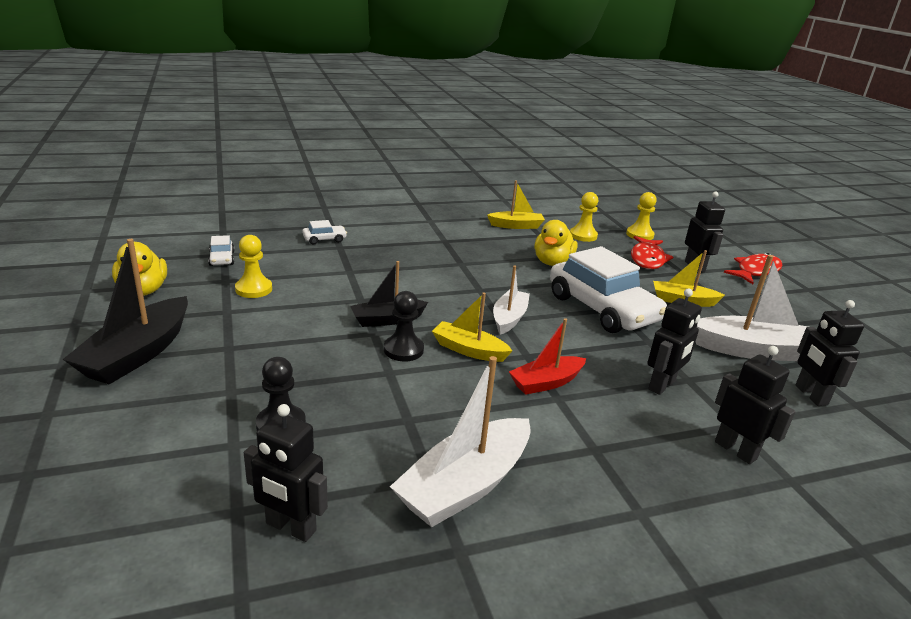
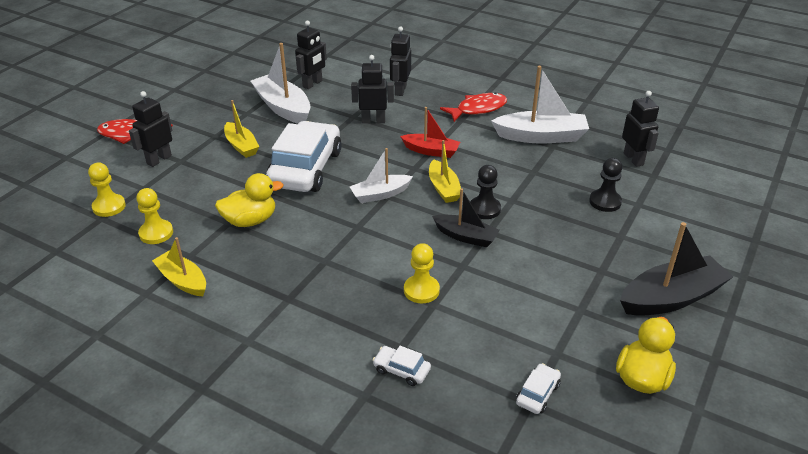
camera: 130 degrees left, 10 degrees up
yellow pawn [235,235,272,298] -> yellow pawn moved to [404,243,440,303]
red fish [631,236,673,269] -> red fish moved to [440,93,507,122]

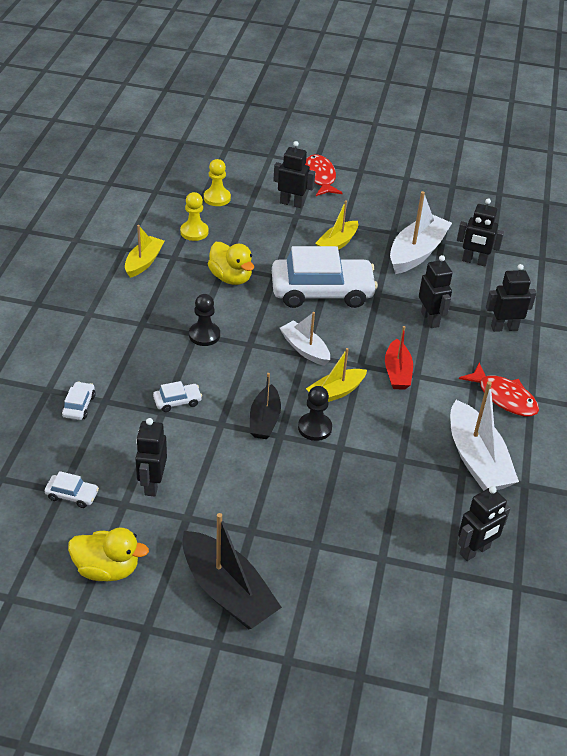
camera: 70 degrees right, 5 degrees up
yellow pawn [404,243,440,303] -> white car [153,381,202,412]
black pawn [589,158,622,212] -> black pawn moved to [189,294,220,346]
none -> black robot [135,418,167,497]

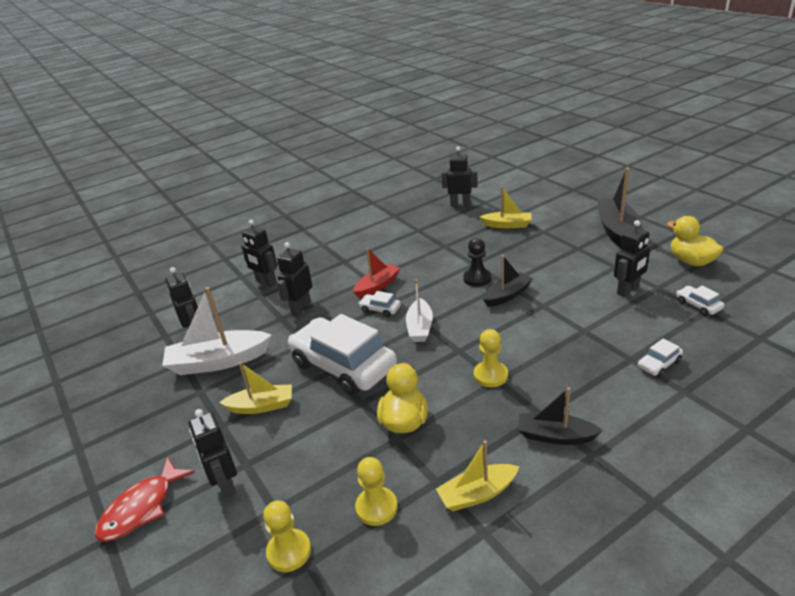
camera: 130 degrees left, 10 degrees down
white car [153,381,202,412] -> white car moved to [359,291,401,317]
black pawn [189,294,220,346] -> yellow pawn [474,329,508,387]
yellow boat [306,348,367,402] -> yellow boat moved to [479,186,532,228]
white boat [450,381,519,491] -> none
red fish [459,362,539,416] -> none
none -> black boat [518,387,603,445]

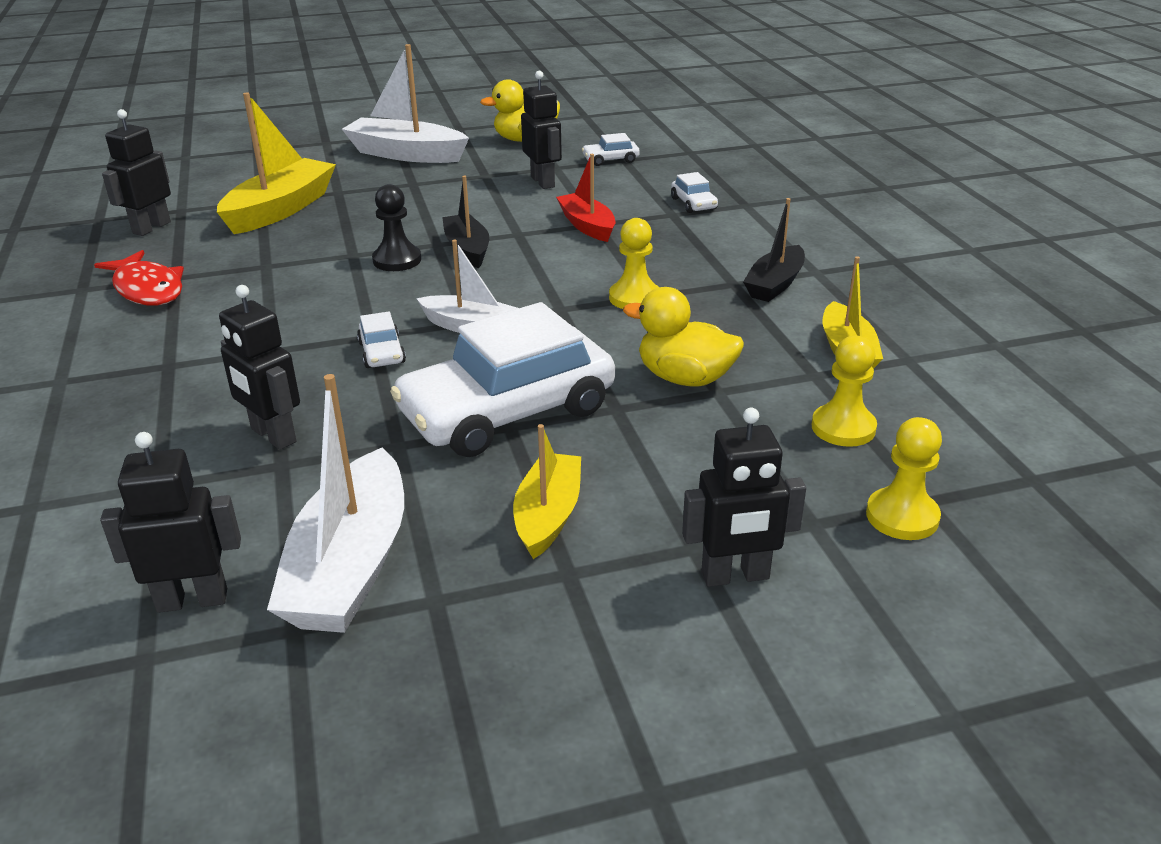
camera: 75 degrees left, 0 degrees up
red fish [95,457,195,542] -> red fish moved to [94,250,184,305]
black robot [241,220,277,287] -> none
red boat [353,248,400,298] -> red boat moved to [556,154,615,242]
white car [359,291,401,317] -> white car turned 60 degrees counterclockwise [357,312,406,368]
yellow boat [479,186,532,228] -> yellow boat [217,92,336,234], size x1.62
black boat [598,168,640,247] -> white boat [342,44,469,163]

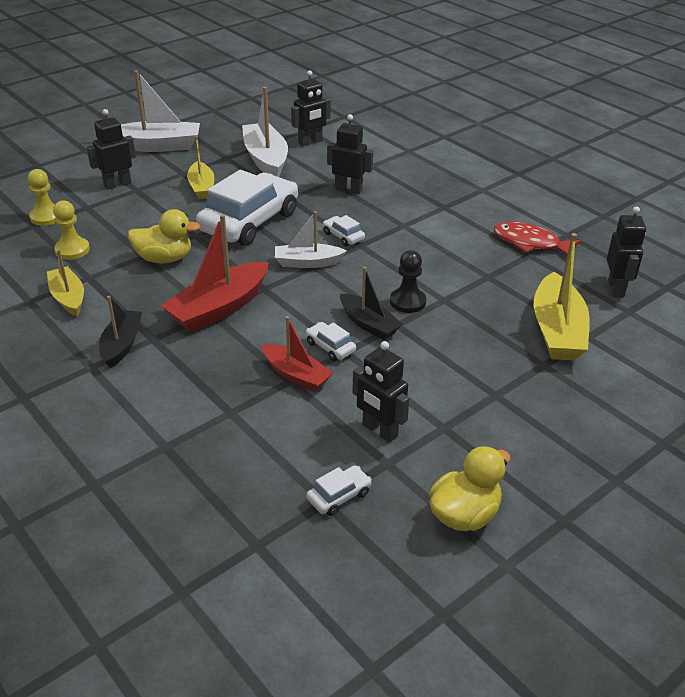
camera: 155 degrees right, 5 degrees up
white boat [342,44,469,163] -> white boat moved to [121,70,200,152]
yellow pawn [609,218,659,309] -> red boat [161,214,269,332]
white car [671,172,718,213] -> white car moved to [306,322,356,361]

